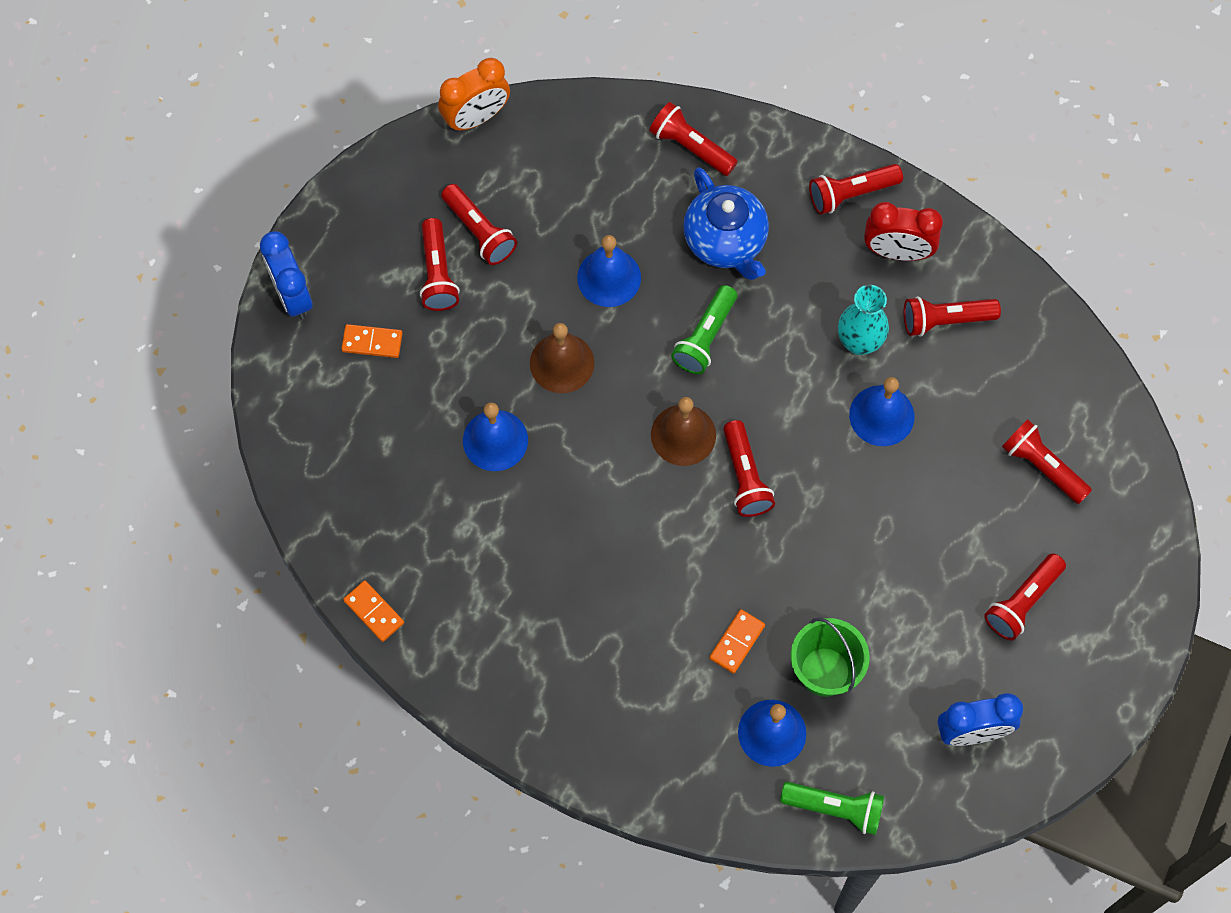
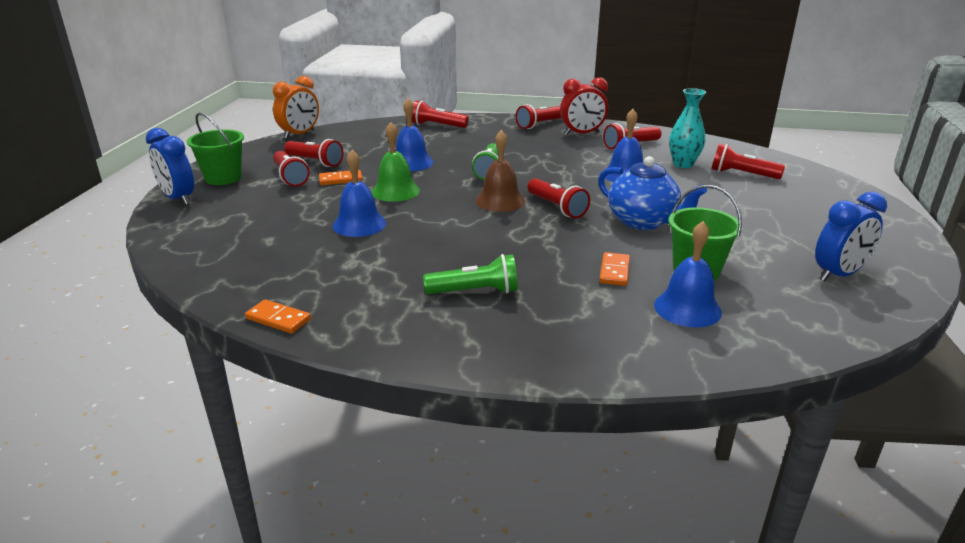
camera: 20 degrees left, 40 degrees down
orange domino [341,324,403,358] -> orange domino moved to [319,170,363,185]
brown bell [530,323,594,393] -> green bell [371,122,420,202]
blue teapot [683,167,769,280] -> blue teapot moved to [598,156,707,230]
green flashlight [780,782,884,835] -> green flashlight moved to [423,254,518,294]
turquoise vase [838,285,889,355] -> turquoise vase moved to [669,88,706,168]
red flashlight [984,553,1066,640] -> none
none -> green bucket [187,112,244,185]

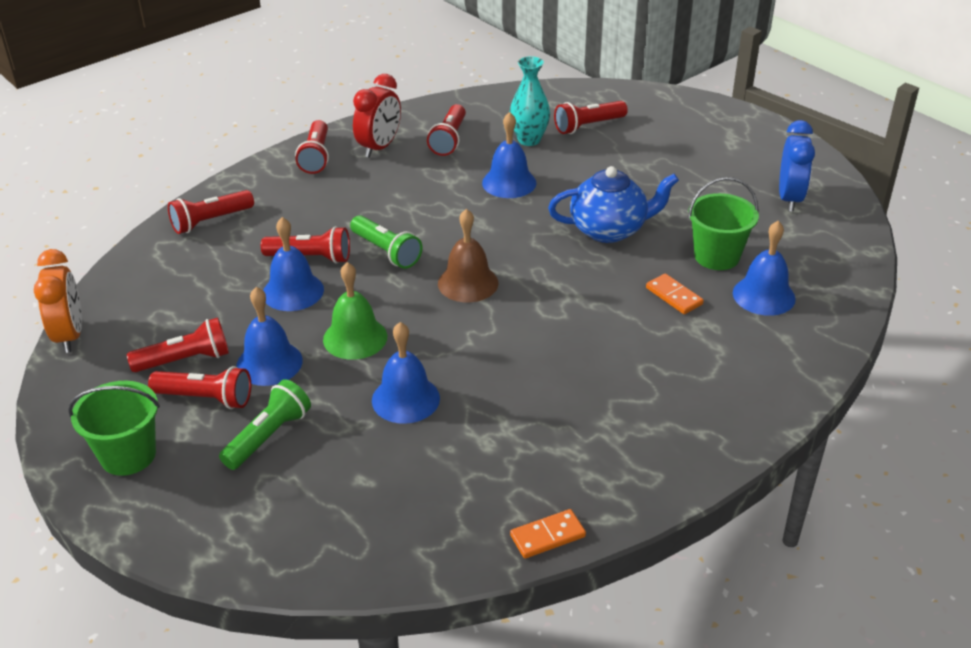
camera: 50 degrees left, 10 degrees up
blue clock [146,128,194,205] -> none
orange domino [319,170,363,185] -> blue bell [236,287,303,386]
green flashlight [423,254,518,294] -> green flashlight moved to [219,379,311,470]
red flashlight [528,178,590,218] -> red flashlight moved to [261,226,350,264]

